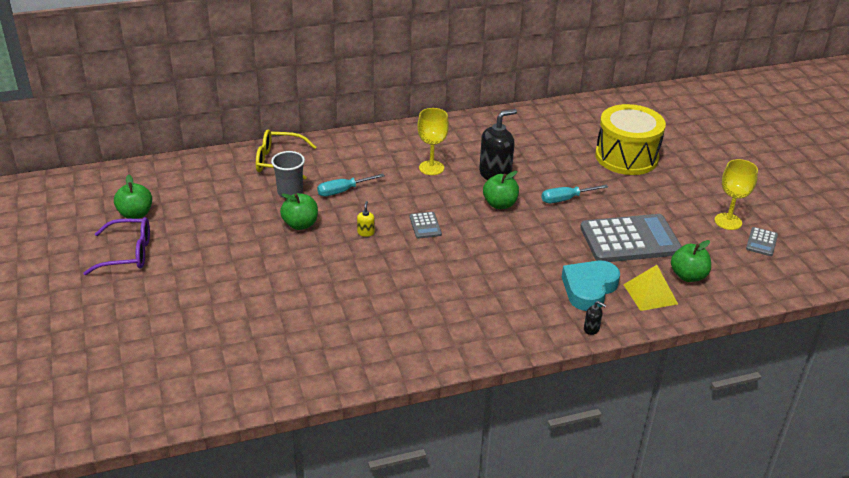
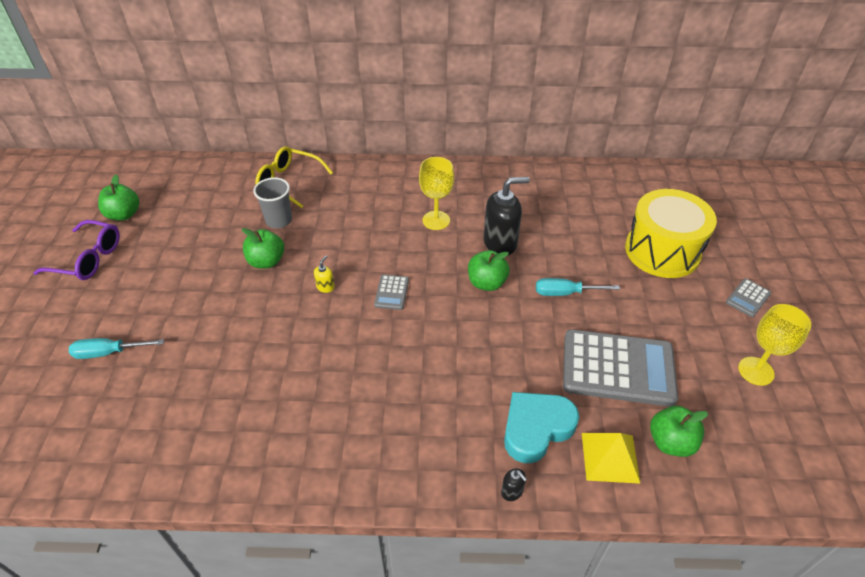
camera: 20 degrees right, 10 degrees up
turquoise screwdriver [317,174,385,197] -> turquoise screwdriver moved to [69,338,164,359]
grey calculator [746,227,778,256] -> grey calculator moved to [726,278,771,317]

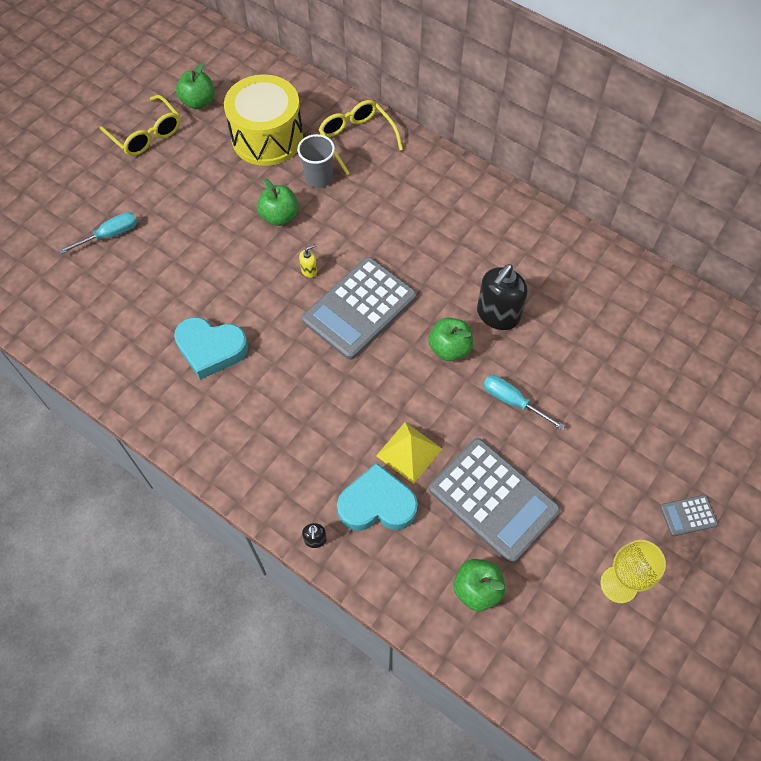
camera: 35 degrees right, 15 degrees up
purple glasses [33,220,120,280] -> yellow glasses [99,95,181,156]
turquoise screwdriver [69,338,164,359] -> turquoise screwdriver turned 120 degrees clockwise [58,212,137,254]
grey calculator [374,275,409,310] -> grey calculator [302,257,416,360], size x2.32
yellow goblet [419,157,454,230] -> none
black soap dispenser [484,177,530,255] -> black soap dispenser turned 105 degrees clockwise [477,264,528,330]
yellow pyramid [582,433,641,484] -> yellow pyramid moved to [376,422,442,484]
yellow drum [625,189,717,278] -> yellow drum moved to [224,74,303,166]
none -> turquoise heart [174,317,248,380]

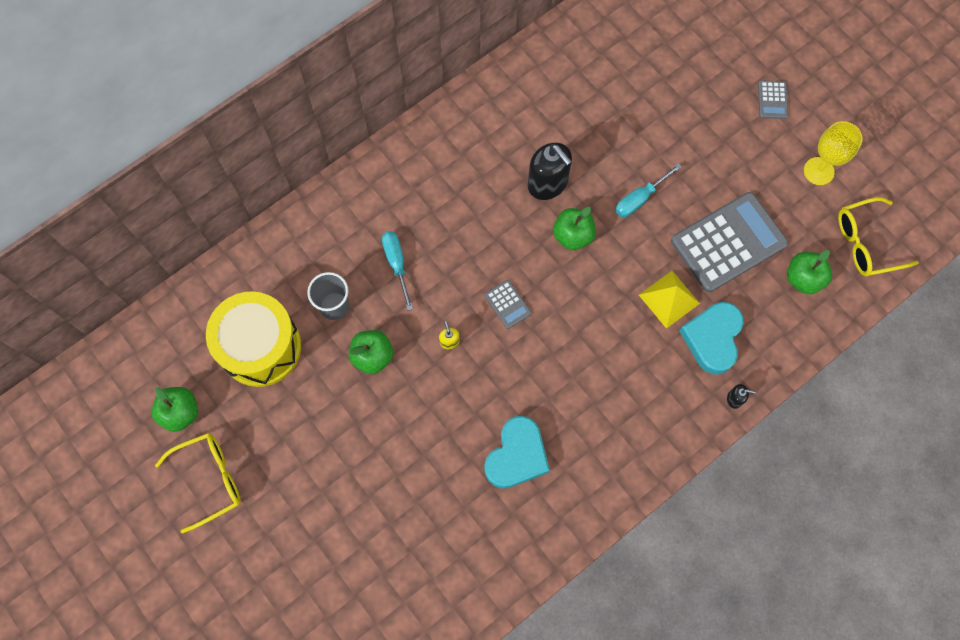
camera: 75 degrees left, 10 degrees up
turquoise screwdriver [58,212,137,254] -> turquoise screwdriver moved to [382,231,413,311]
grey calculator [302,257,416,360] -> grey calculator [485,280,531,329], size x0.43
yellow glasses [319,100,403,175] -> yellow glasses moved to [838,197,919,276]

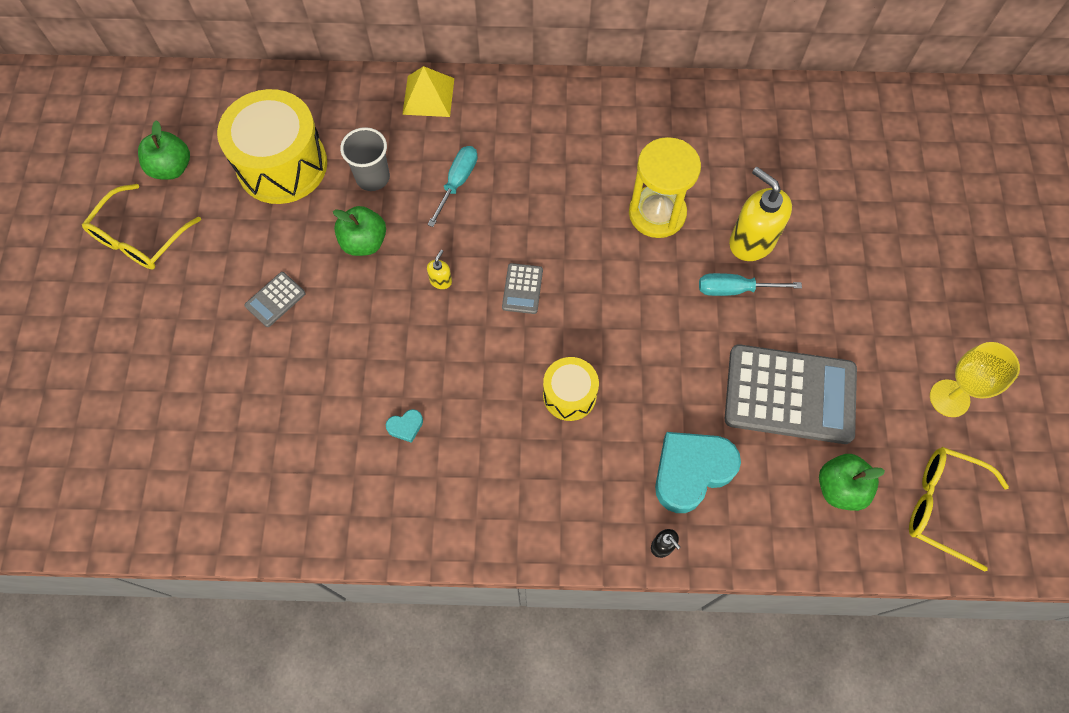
camera: 40 degrees right, 5 degrees down
yellow glasses [155,433,241,533] -> yellow glasses turned 105 degrees clockwise [82,184,201,269]
turquoise heart [484,416,550,489] -> turquoise heart [386,409,423,443], size x0.42
black soap dispenser [528,143,572,200] -> yellow hourglass [629,137,701,238]
green apple [553,207,596,250] -> none
yellow pyramid [639,271,700,329] -> yellow pyramid moved to [402,66,454,117]
grey calculator [758,80,788,119] -> grey calculator moved to [245,272,306,327]
none -> yellow drum [543,357,599,421]
none -> yellow soap dispenser [729,167,792,261]

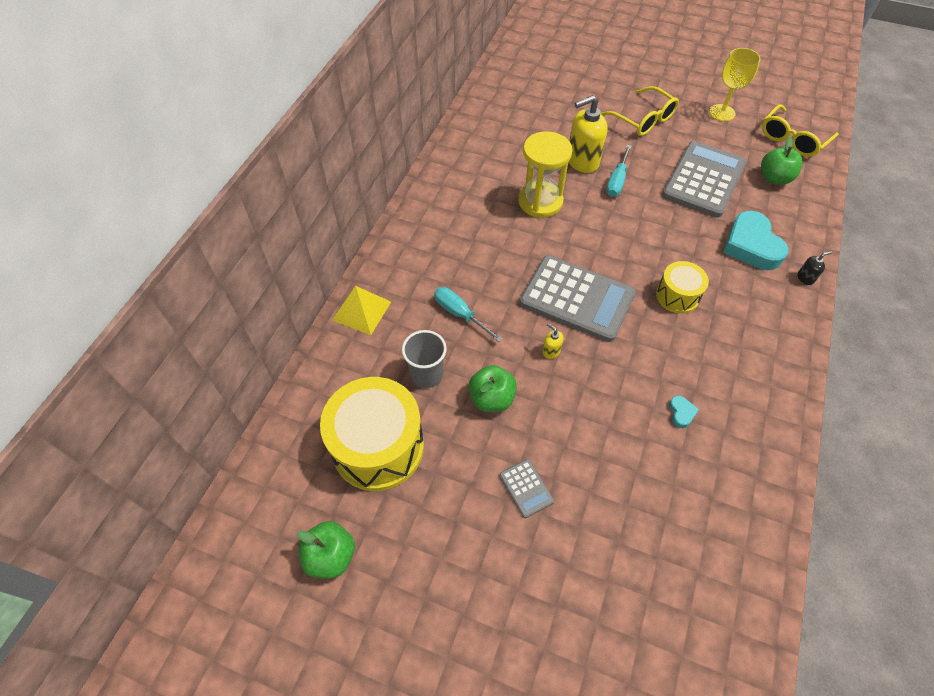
camera: 70 degrees left, 10 degrees down
yellow glasses [82,184,201,269] -> yellow glasses moved to [600,86,679,136]
grey calculator [502,263,543,314] -> grey calculator [520,255,636,342], size x2.32

